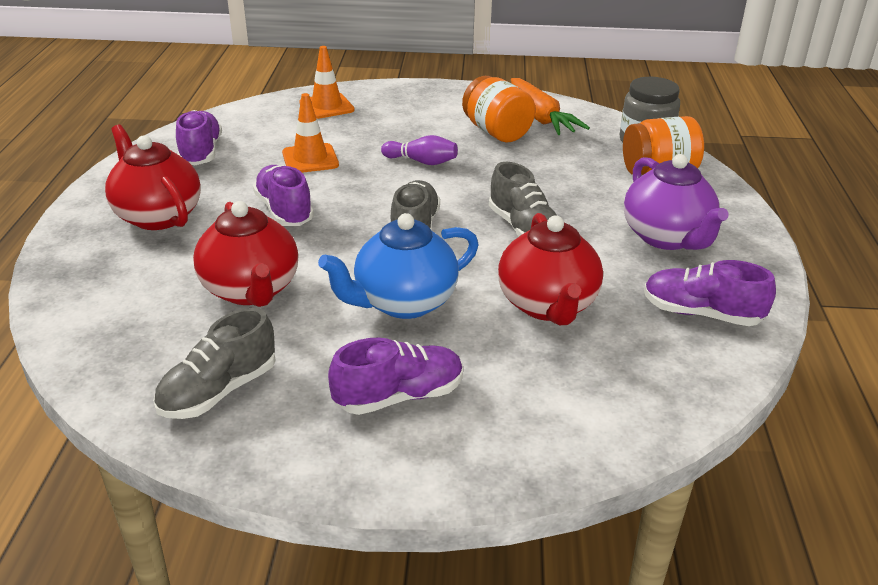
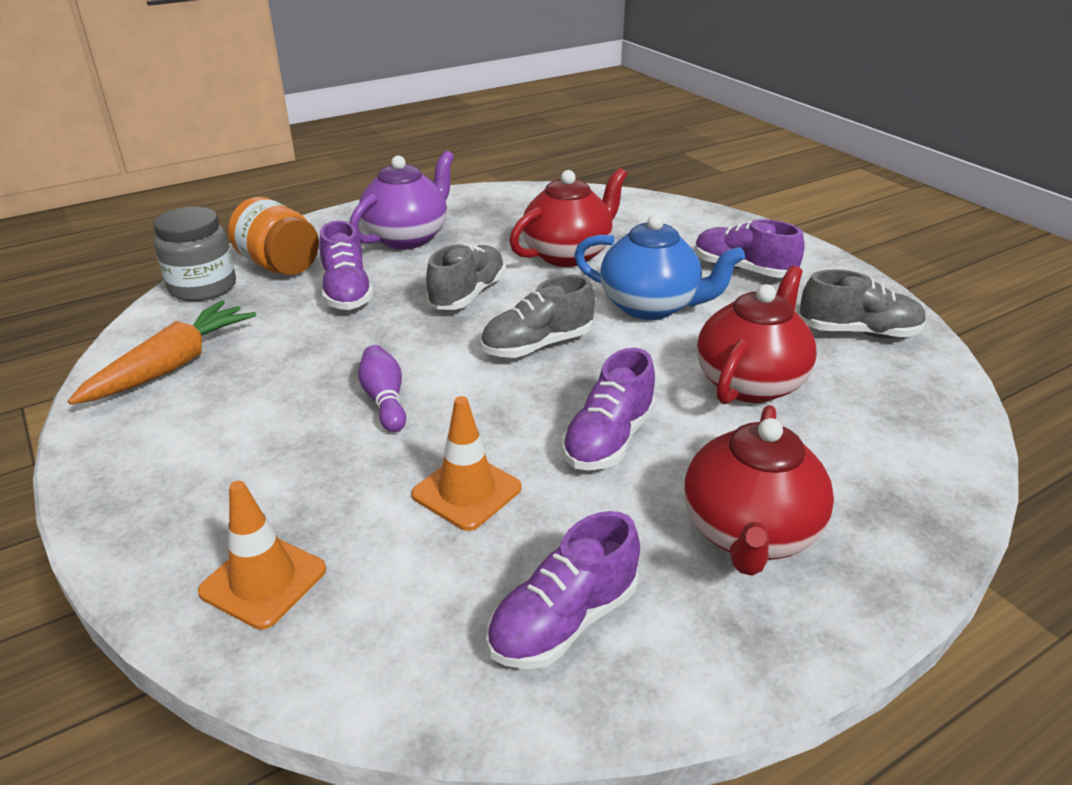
camera: 125 degrees left, 0 degrees up
orange jar [462,76,535,142] -> none
purple shoe [644,260,776,326] -> purple shoe moved to [319,221,374,310]

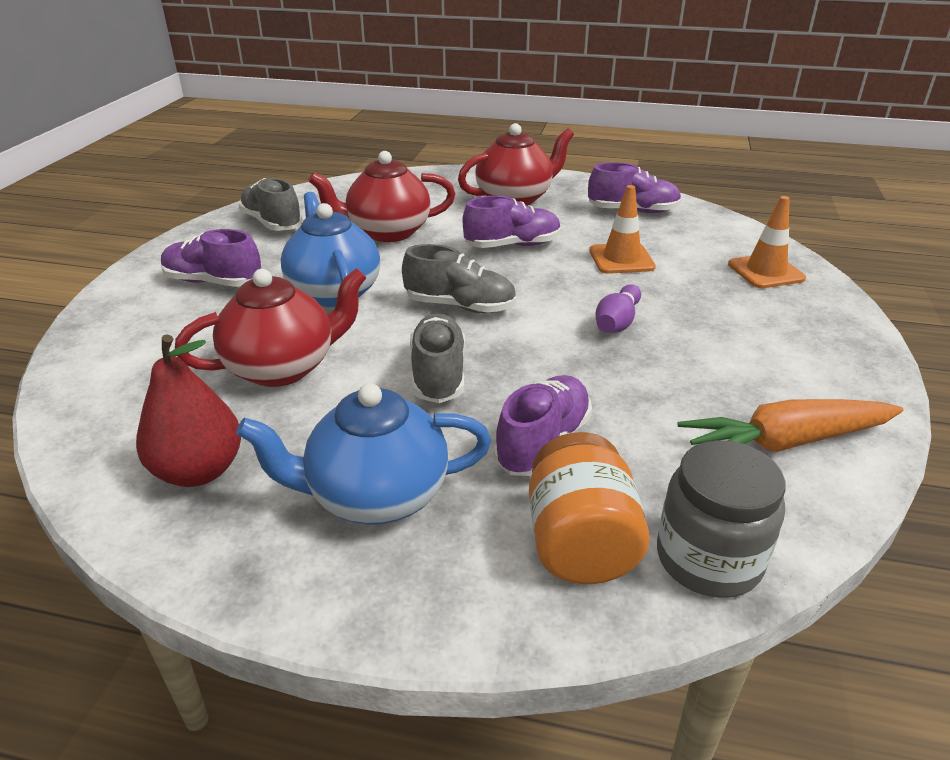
camera: 135 degrees left, 0 degrees up
purple teapot [350,151,454,250] -> blue teapot [236,383,492,525]
grey shoe [426,244,505,310] -> grey shoe turned 105 degrees clockwise [410,314,465,403]
red teapot [509,168,627,267] -> red teapot turned 150 degrees clockwise [175,268,367,387]
purple shoe [695,219,805,278] -> purple shoe turned 120 degrees clockwise [161,229,261,287]
none -> red pear [136,335,241,487]

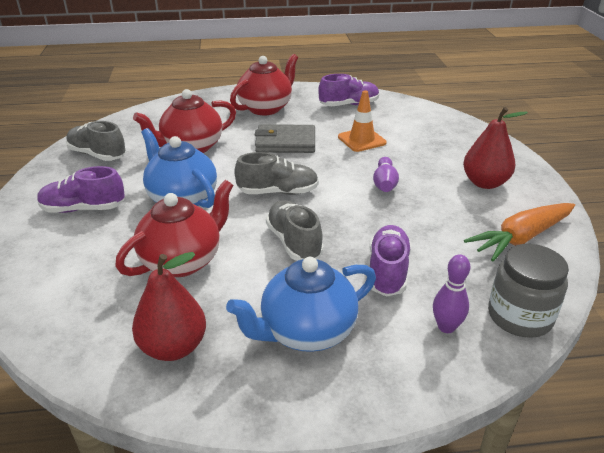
camera: 20 degrees left, 0 degrees up
purple shoe [463,196,561,248] -> grey wallet [255,124,315,153]
orange jar [529,432,649,584] -> purple bowling pin [433,254,471,333]
orange traffic cone [728,196,806,288] -> none
none -> red pear [463,107,528,189]

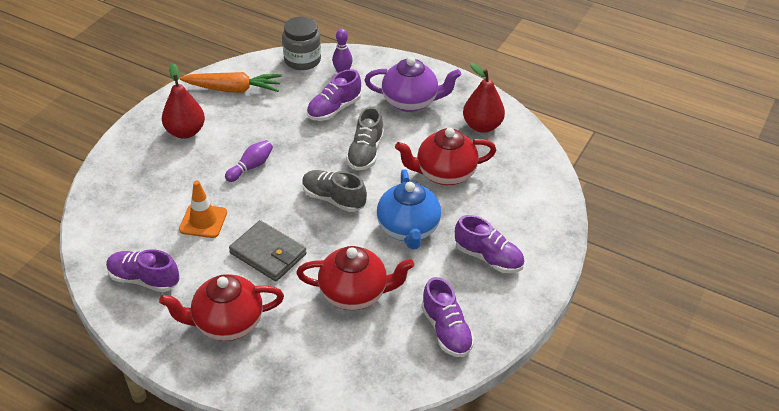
camera: 145 degrees left, 10 degrees up
grey shoe [66,121,126,161] -> purple shoe [421,277,475,357]
blue teapot [226,257,376,352] -> purple teapot [364,57,461,112]

